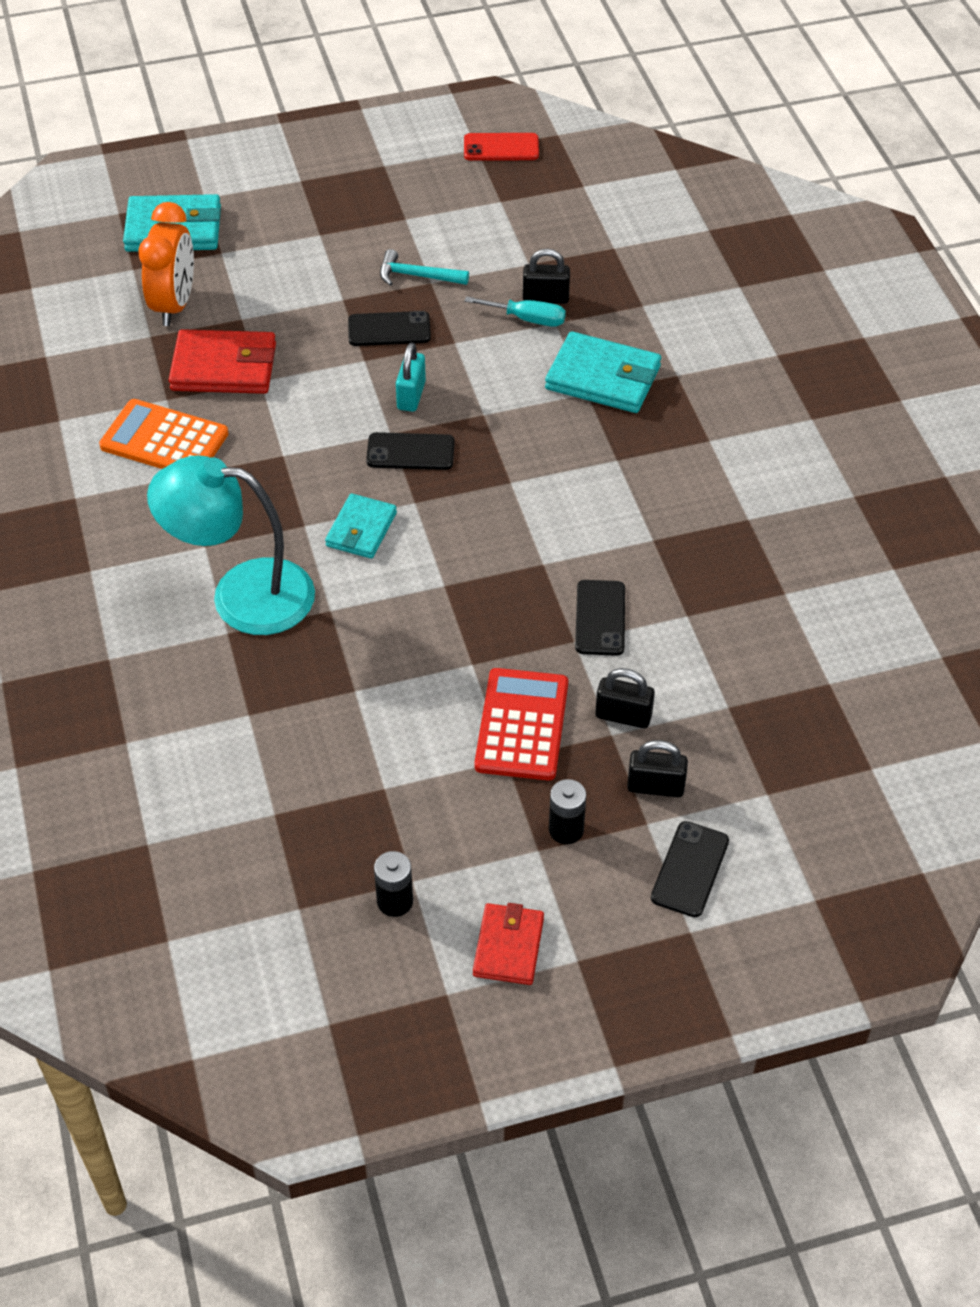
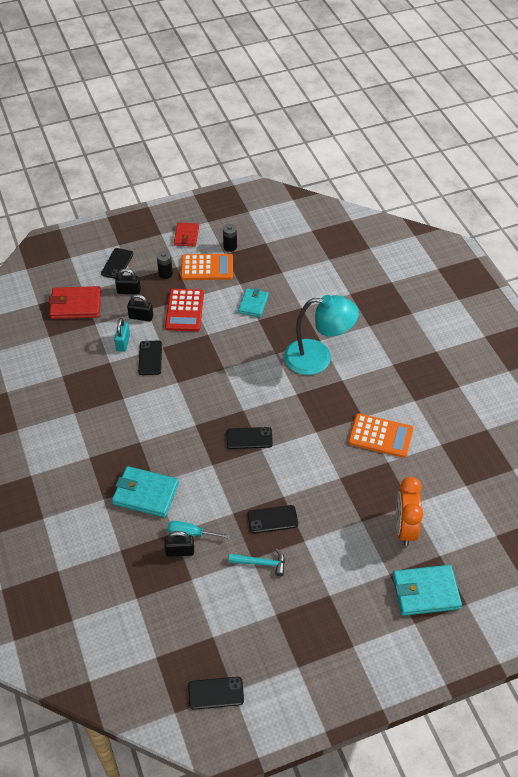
camera: 175 degrees right, 0 degrees up
red wallet [168,329,276,394] -> red wallet moved to [49,286,101,319]
turquoise wallet [325,493,397,559] -> turquoise wallet moved to [238,288,269,317]
turquoise padlock [396,343,426,412] -> turquoise padlock moved to [114,318,130,352]
red phone [464,133,539,161] -> black phone [188,677,244,710]
none -> orange calculator [181,254,233,280]

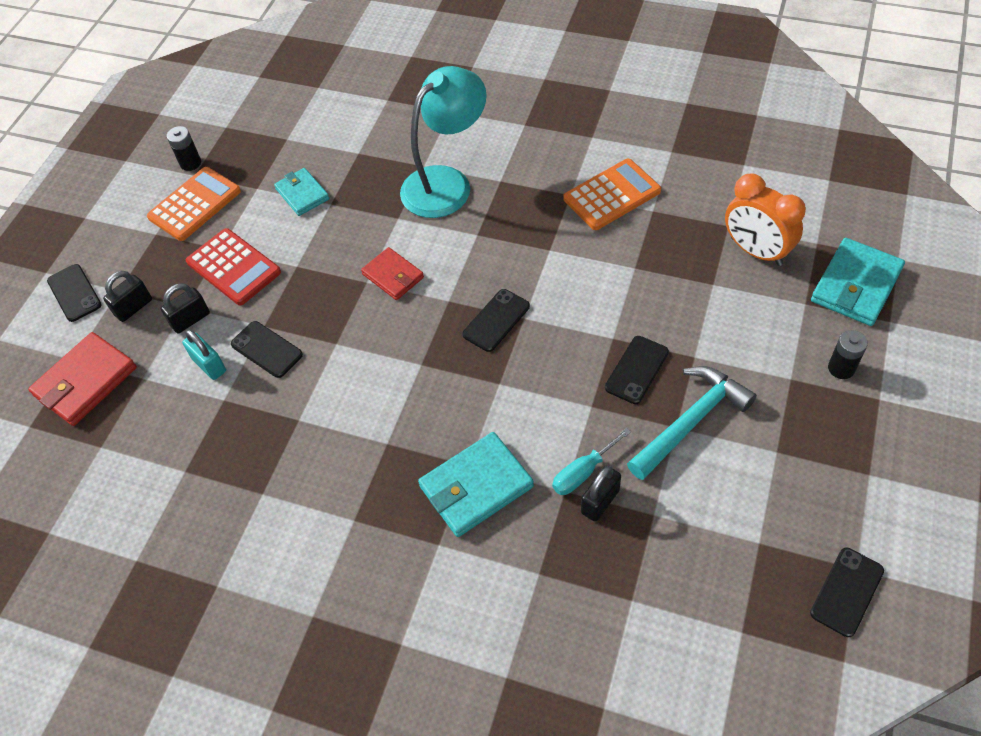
camera: 45 degrees left, 5 degrees up
black battery [157,251,173,279] -> black battery moved to [828,330,868,379]
red wallet [174,222,199,247] -> red wallet moved to [361,247,424,300]
turquoise hammer [229,549,285,576] -> turquoise hammer [627,366,757,480], size x1.69

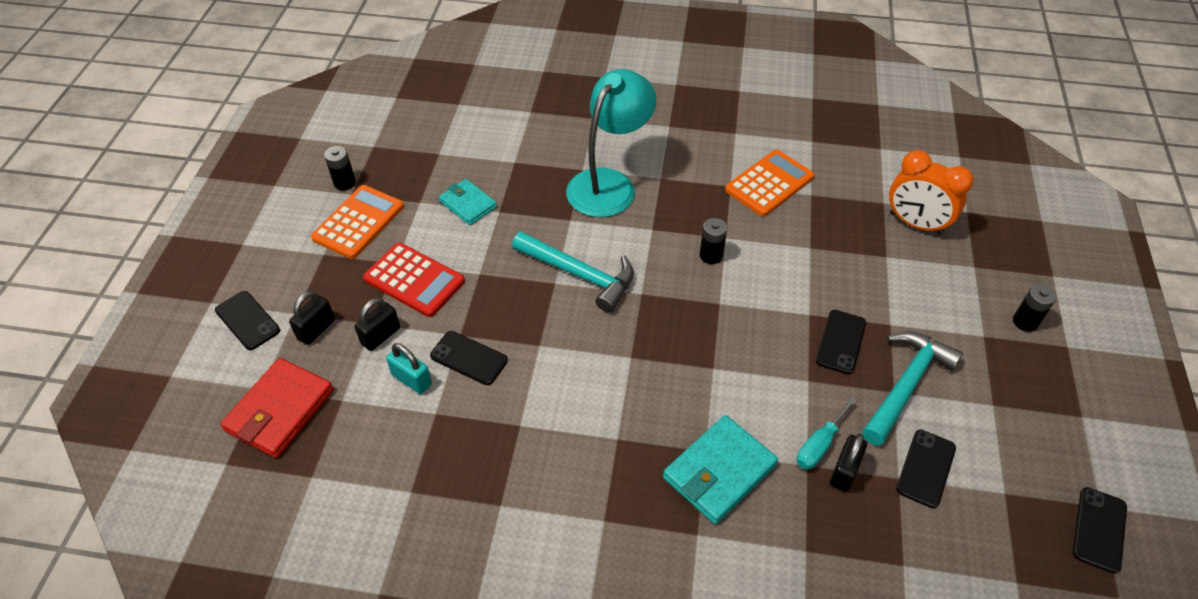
camera: 15 degrees left, 5 degrees down
red wallet [361,247,424,300] -> turquoise hammer [512,231,634,312]
black phone [463,289,530,352] -> black phone moved to [896,429,956,508]
turquoise wallet [811,238,905,326] -> none
none -> black battery [699,218,728,264]

